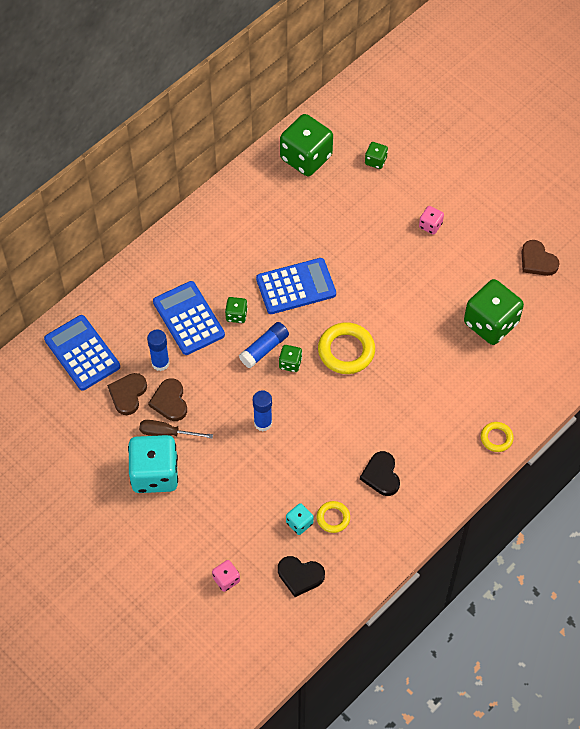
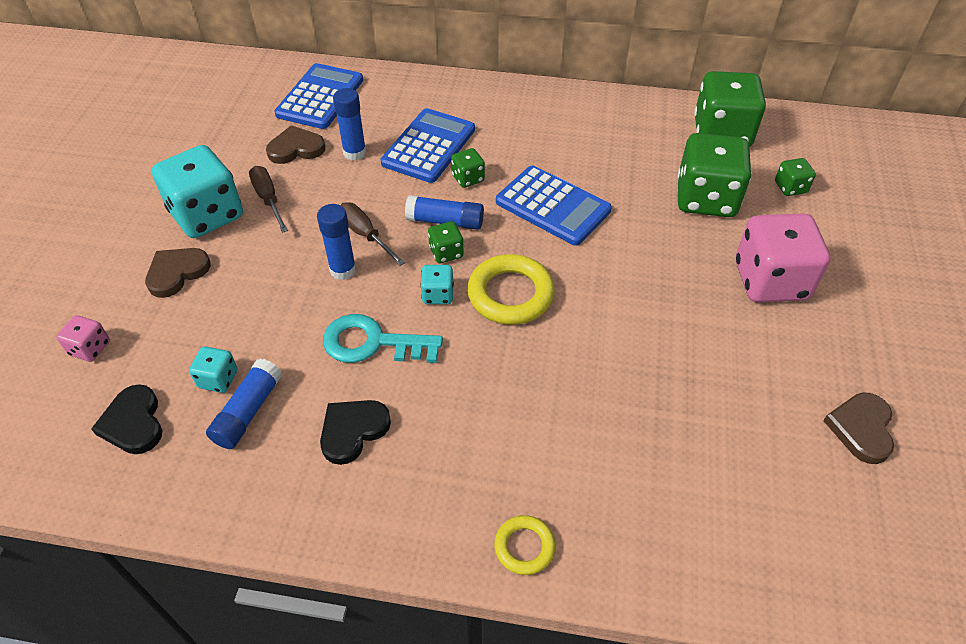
camera: 55 degrees right, 10 degrees down
brown heart [148,378,187,421] -> brown heart moved to [145,248,211,298]
yellow ring [317,501,350,533] -> blue glue stick [206,359,282,449]
pink dice [419,206,444,235] -> pink dice [736,213,830,302], size x2.18
green dice [464,279,524,345] -> green dice moved to [678,133,752,217]
none -> turquoise key [323,314,443,363]
none -> brown screwdriver [341,202,405,266]
none -> turquoise dice [420,265,454,304]

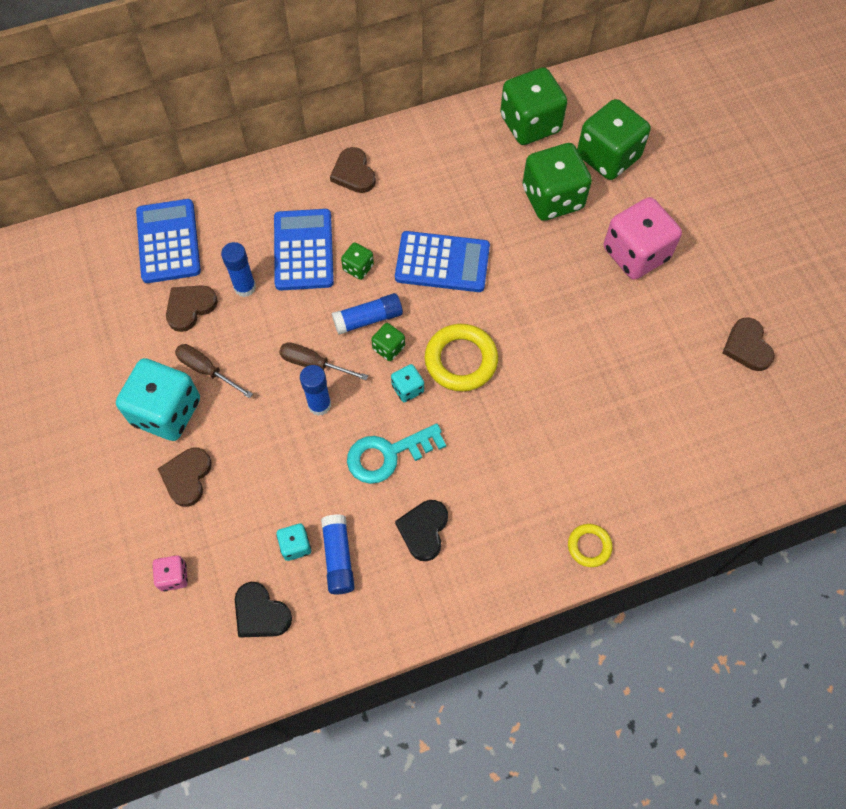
camera: 30 degrees left, 15 degrees up
green dice [775,158,816,196] -> green dice [577,99,651,180], size x2.18
none -> brown heart [330,147,376,193]

